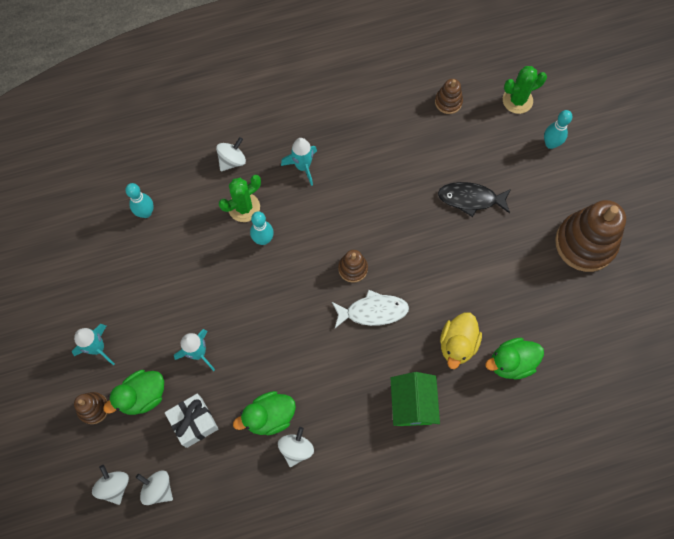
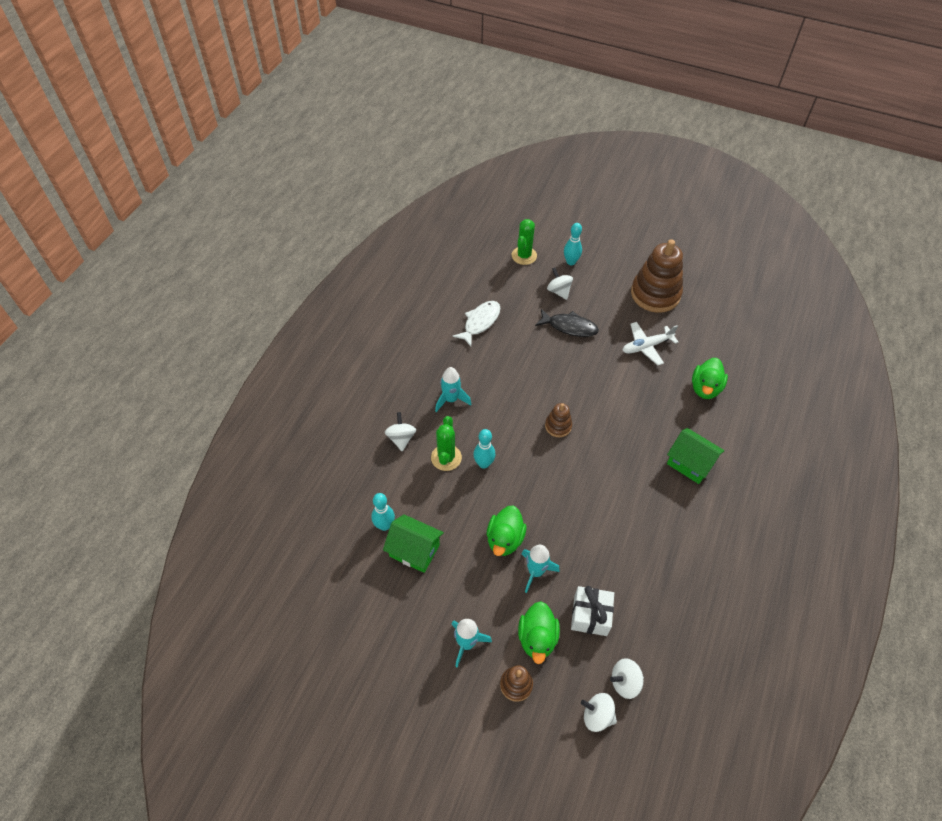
camera: 50 degrees left, 15 degrees down
green duck [233,391,296,435] -> green duck moved to [487,505,526,556]
white spinning top [278,427,314,467] -> white spinning top moved to [547,268,573,300]
white fish [332,290,409,328] -> white fish moved to [453,301,500,346]
brown stacking toy [435,79,463,114] -> none
black fish [438,182,511,217] -> black fish turned 120 degrees counterclockwise [535,309,599,337]
yellow duck [440,312,482,369] -> none
none -> green house [383,514,444,573]
none -> white plane [622,322,678,365]

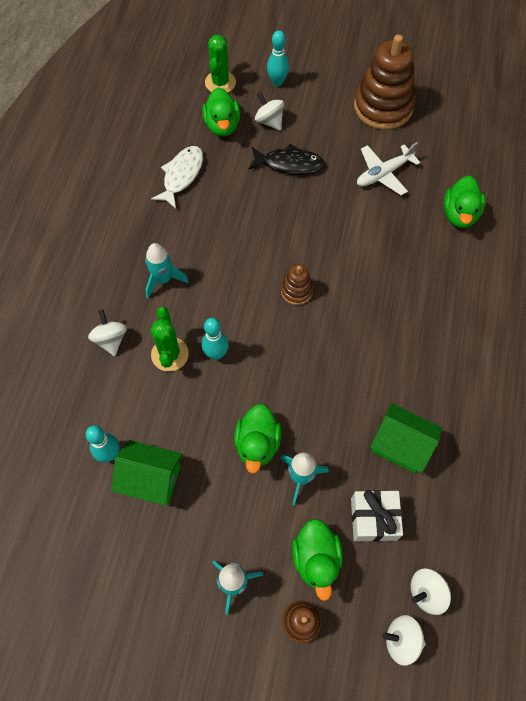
camera: 10 degrees left, 10 degrees up
green house [667,428,724,484] -> green house moved to [370,403,442,473]
none -> green duck [202,87,240,137]

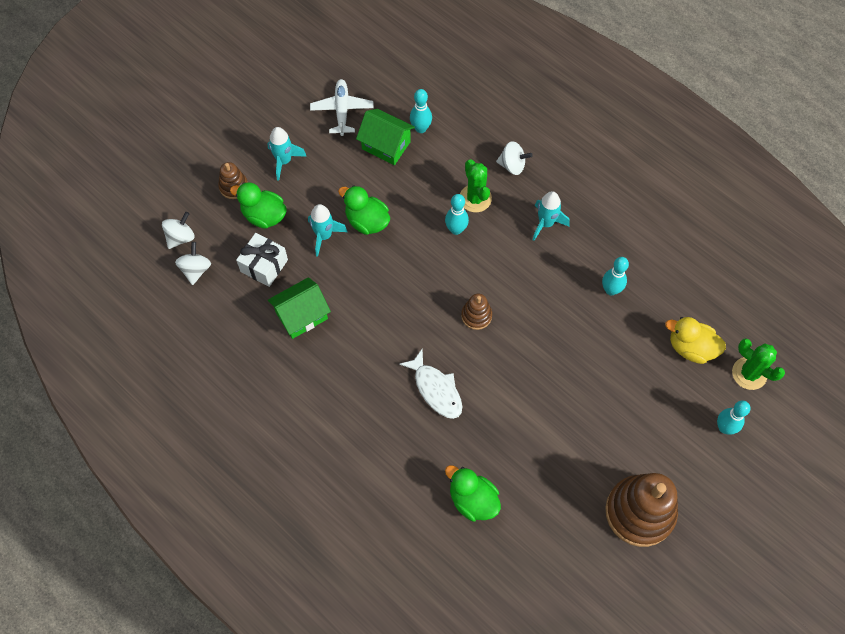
camera: 120 degrees right, 0 degrees up
green house [111,440,182,506] -> green house turned 75 degrees clockwise [356,109,415,165]
white fish [151,146,203,209] -> white fish moved to [399,349,462,419]
green cactus [151,307,189,371] -> green cactus turned 45 degrees clockwise [460,159,492,212]
green duck [202,87,240,137] -> yellow duck [665,317,726,364]
black fish [249,144,325,175] -> none
white spinning top [255,92,284,130] -> none
white plane [357,142,421,196] -> white plane moved to [310,79,374,136]
none -> turquoise bowling pin [602,257,629,295]

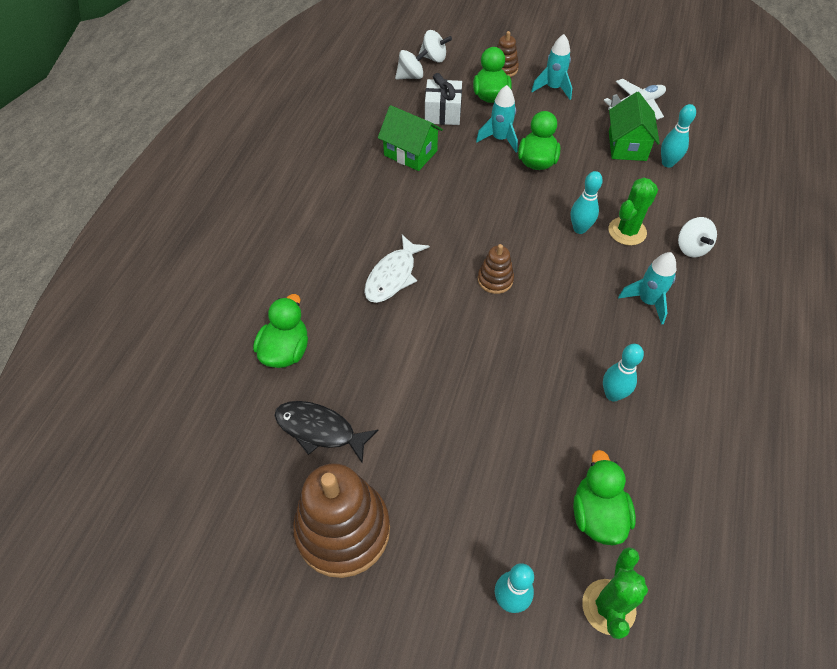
camera: 65 degrees right, 10 degrees down
yellow duck [665,317,726,364] -> green duck [573,450,636,545]
none -> black fish [274,401,379,463]

